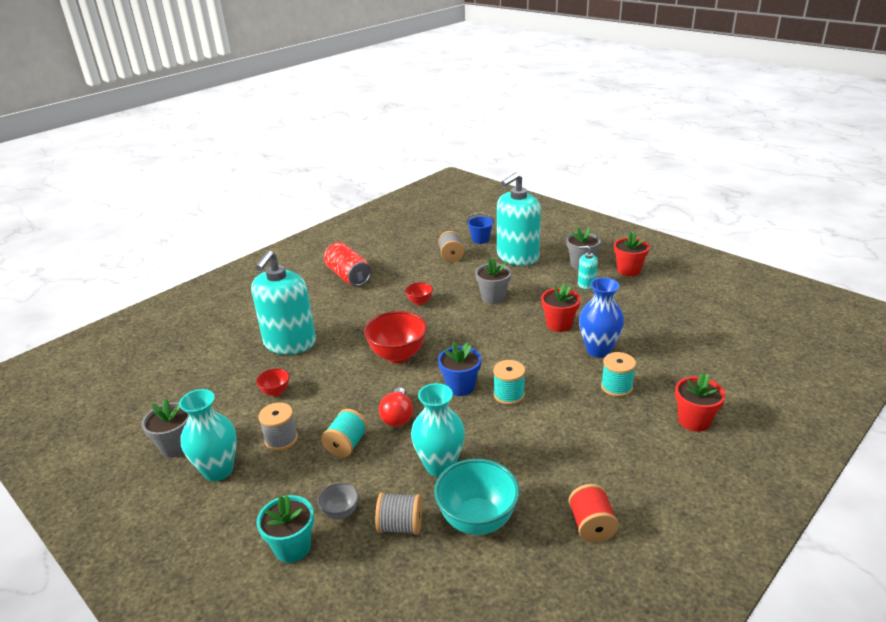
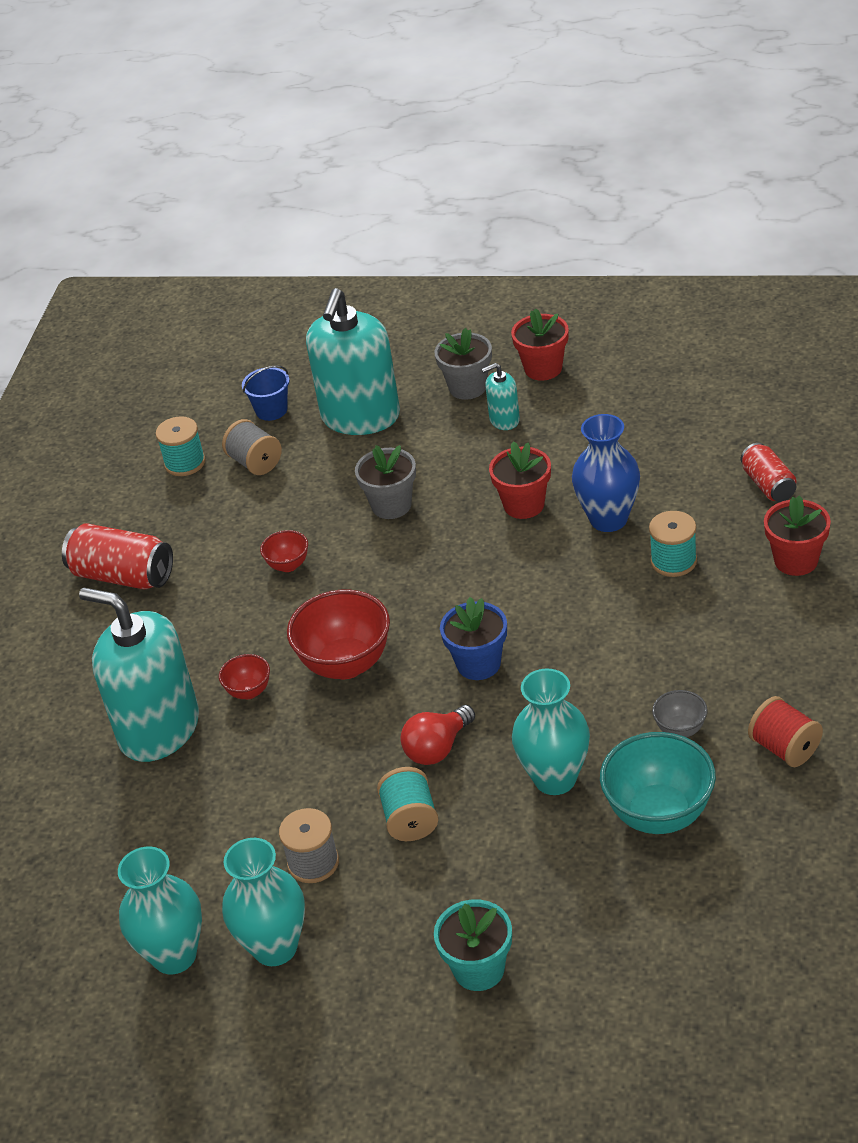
camera: 30 degrees left, 10 degrees up
grey flower pot [141,398,189,458] -> turquoise vase [118,847,202,974]
turquoise soap dispenser [251,250,316,355] -> turquoise soap dispenser turned 135 degrees clockwise [79,588,199,762]
red bowl [256,368,290,397] -> red bowl moved to [219,654,270,699]
grey bowl [318,483,359,520] -> grey bowl moved to [652,690,708,737]
grey spool [375,492,422,535] -> none
red light bulb [379,387,413,427] -> red light bulb turned 75 degrees clockwise [400,705,475,765]
turquoise spool [493,360,525,405] -> turquoise spool moved to [156,416,206,476]
none -> red can [741,443,796,502]

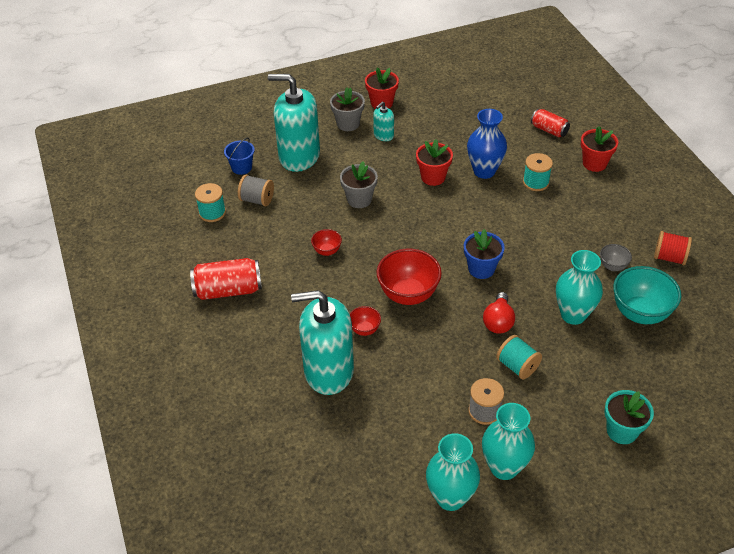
camera: 35 degrees left, 5 degrees up
turquoise soap dispenser [306,288,400,435] -> turquoise soap dispenser turned 120 degrees clockwise [268,74,320,172]

